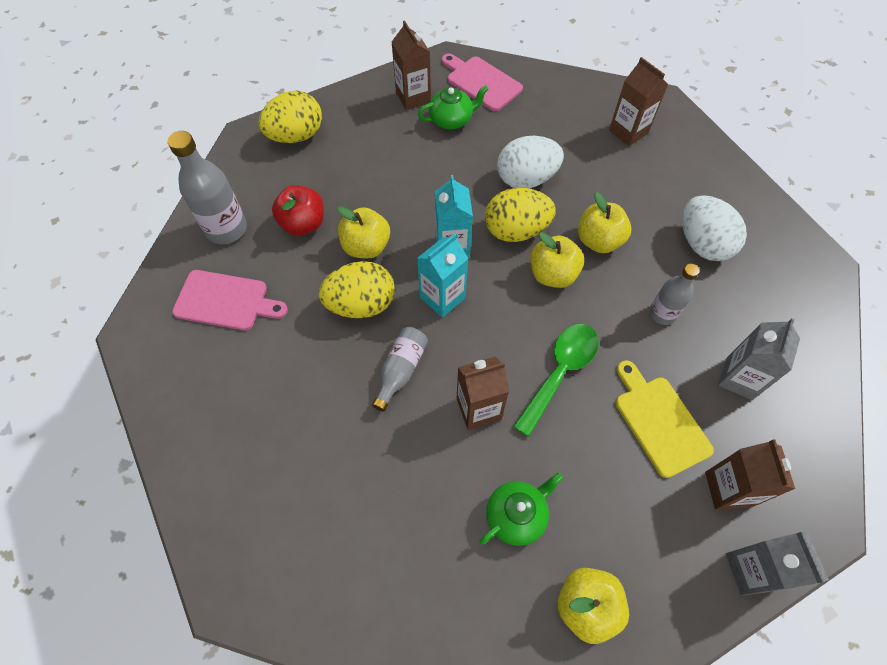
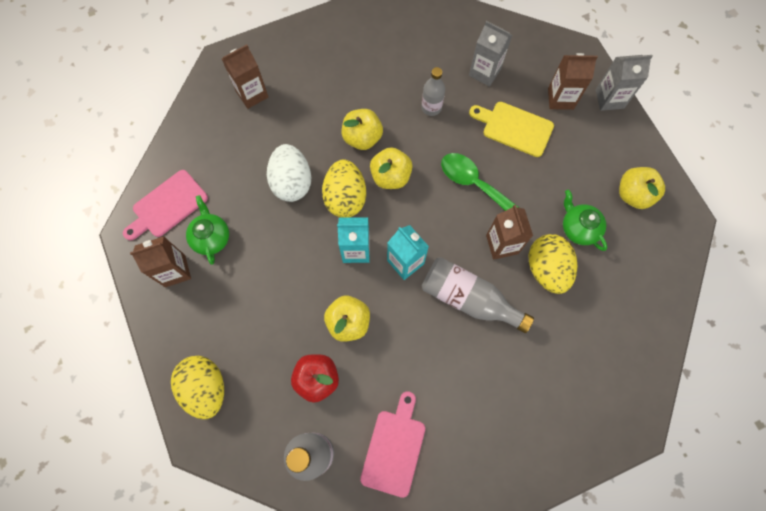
camera: 85 degrees left, 10 degrees up
yellow egg [319,261,395,318] -> yellow egg moved to [529,234,577,294]
grey bottle [372,327,428,412] -> grey bottle [422,257,534,333], size x1.62
yellow cutting board [616,360,714,478] -> yellow cutting board turned 45 degrees clockwise [469,102,554,157]
white egg [682,195,747,261] -> none

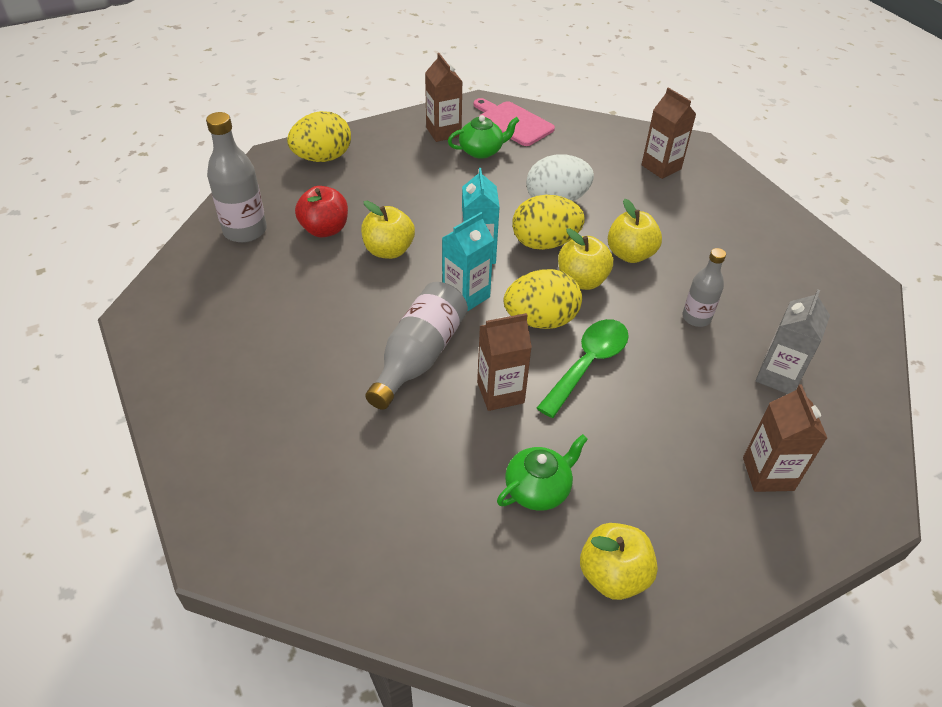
camera: 85 degrees right, 25 degrees down
pink cutting board [360,391,425,498] -> none
yellow cutting board [469,102,554,157] -> none
yellow egg [529,234,577,294] -> yellow egg moved to [504,269,582,329]
grey carton [596,55,653,111] -> none

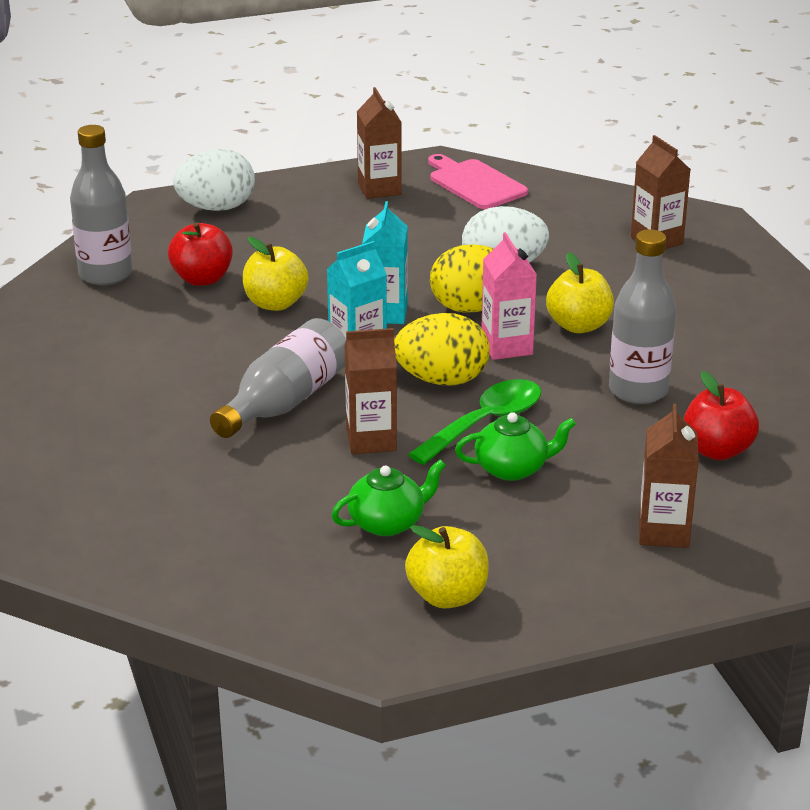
camera: 10 degrees right, 15 degrees down
yellow egg [287,111,351,162] -> white egg [173,149,255,211]
green teapot [448,115,520,159] -> green teapot moved to [455,412,576,481]
yellow apple [558,228,613,290] -> pink carton [481,232,537,360]
grey bottle [682,248,726,327] -> grey bottle [609,229,676,404], size x1.62
grey carton [756,290,830,394] -> red apple [684,371,759,460]

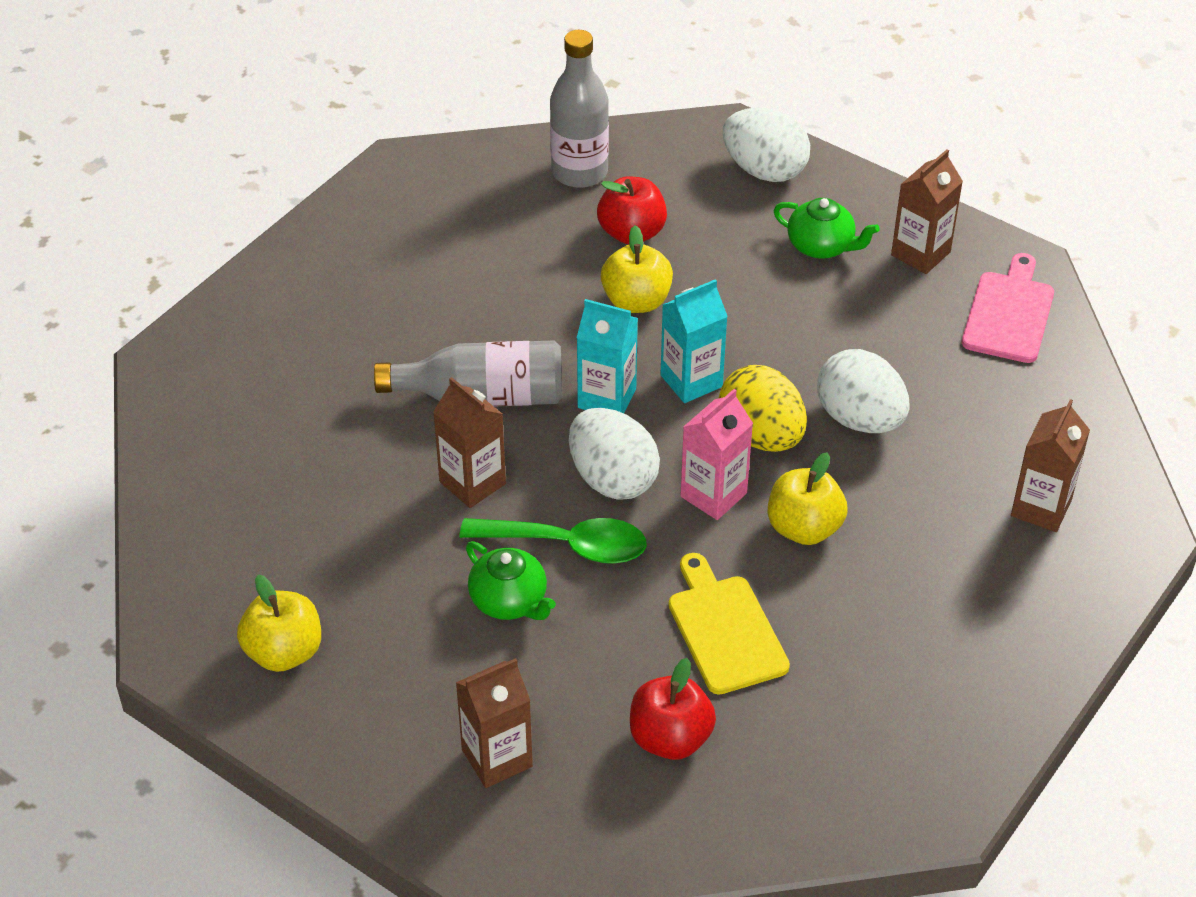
camera: 55 degrees right, 15 degrees up
green teapot [331,459,446,536] -> green teapot moved to [773,198,880,259]
yellow egg [394,313,489,386] -> white egg [569,408,660,500]
grey bottle [609,229,676,404] -> yellow cutting board [669,553,790,695]

